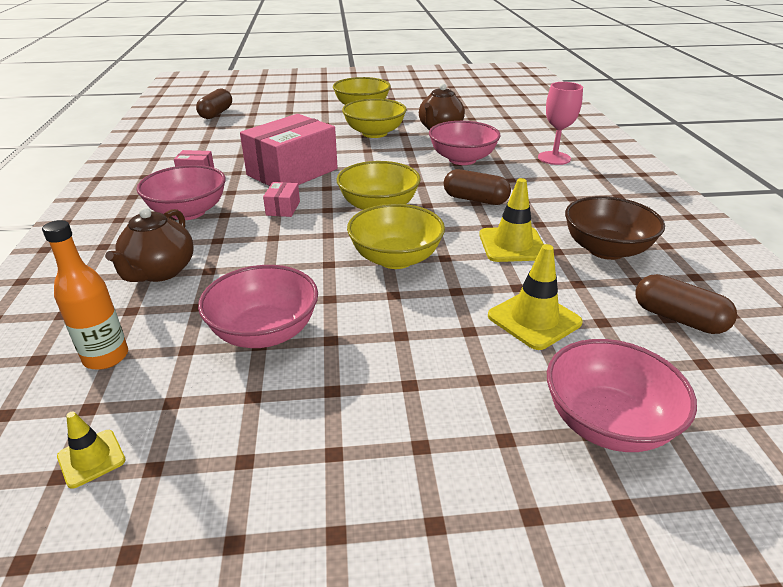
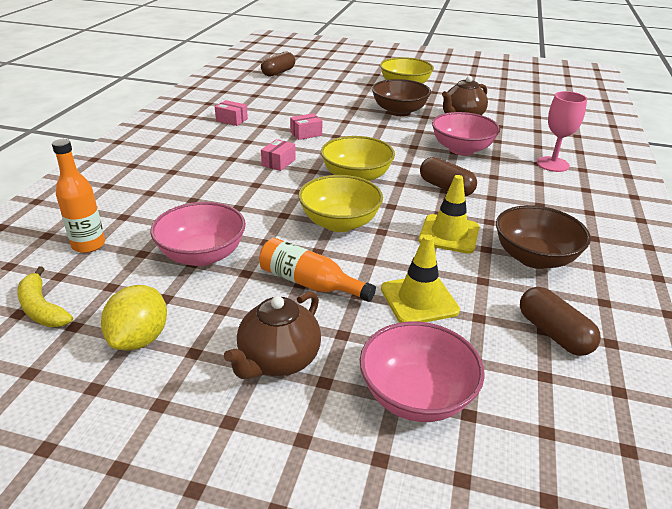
camera: 20 degrees right, 0 degrees up
yellow traffic cone [57,412,126,489] -> yellow banana [17,267,73,327]
brown teapot [105,207,194,282] -> brown teapot moved to [224,291,321,379]
pink bowl [136,165,226,220] -> none
pink box [240,114,338,186] -> pink box [290,113,322,140], size x0.41
yellow bowl [342,99,407,138] -> brown bowl [372,79,431,116]
none -> yellow lemon [101,285,167,350]
none -> orange bottle [259,238,376,302]

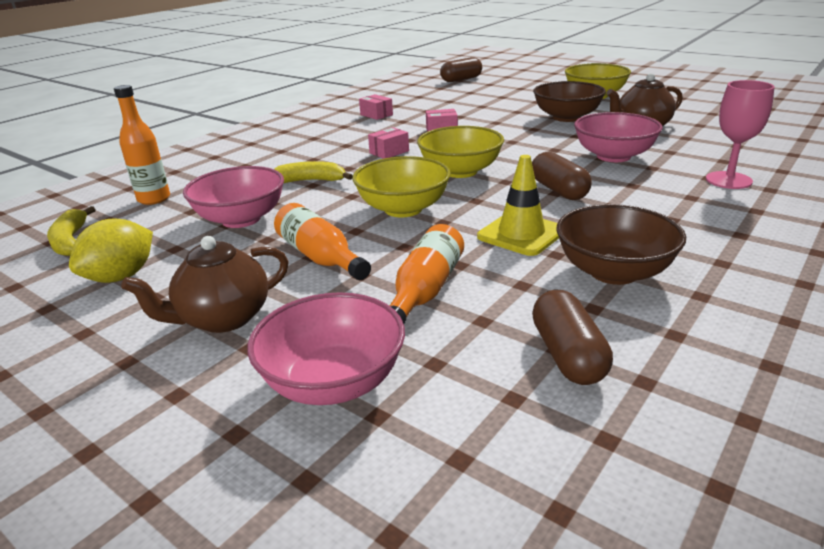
camera: 25 degrees right, 5 degrees down
yellow traffic cone [381,235,460,323] -> orange bottle [390,224,464,324]
none -> yellow banana [274,161,353,183]

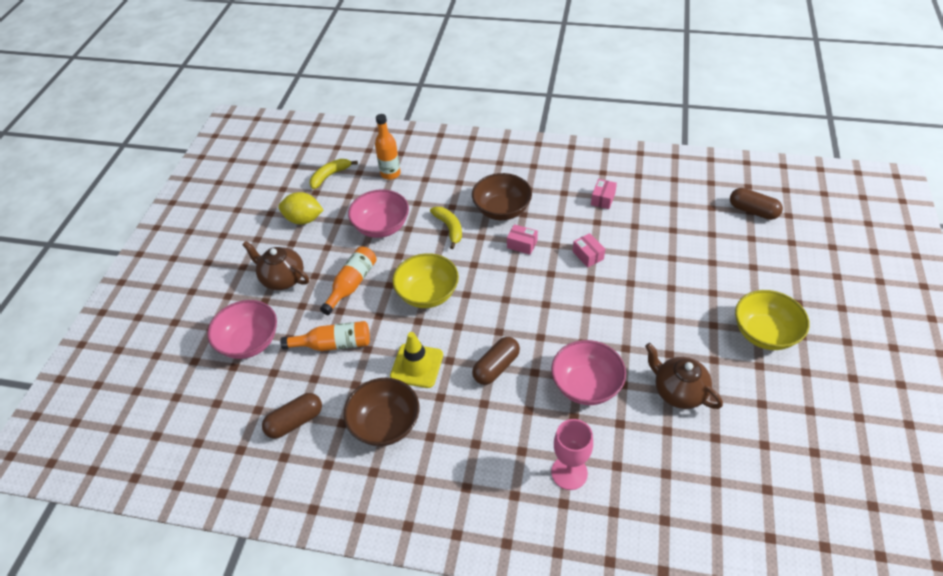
camera: 65 degrees right, 20 degrees up
yellow bowl [417,126,504,178] -> none
brown bowl [533,81,606,122] -> brown bowl moved to [472,173,532,220]

